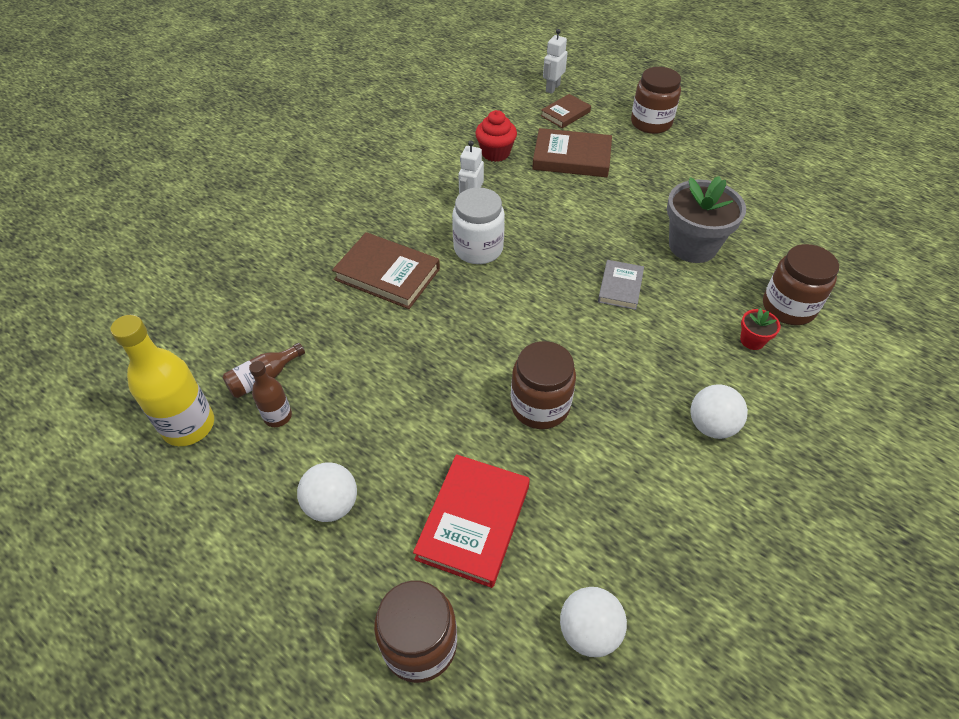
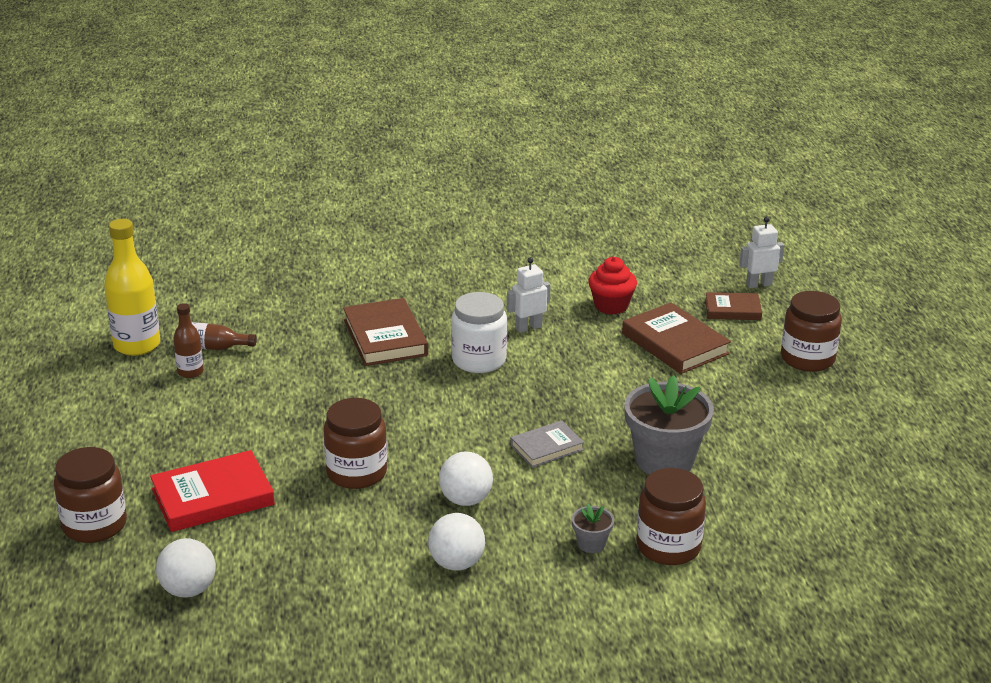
camera: 45 degrees right, 20 degrees down
white ball [297,462,357,522] -> white ball moved to [439,452,493,506]
red flower pot [740,308,780,350] -> grey flower pot [572,504,614,553]

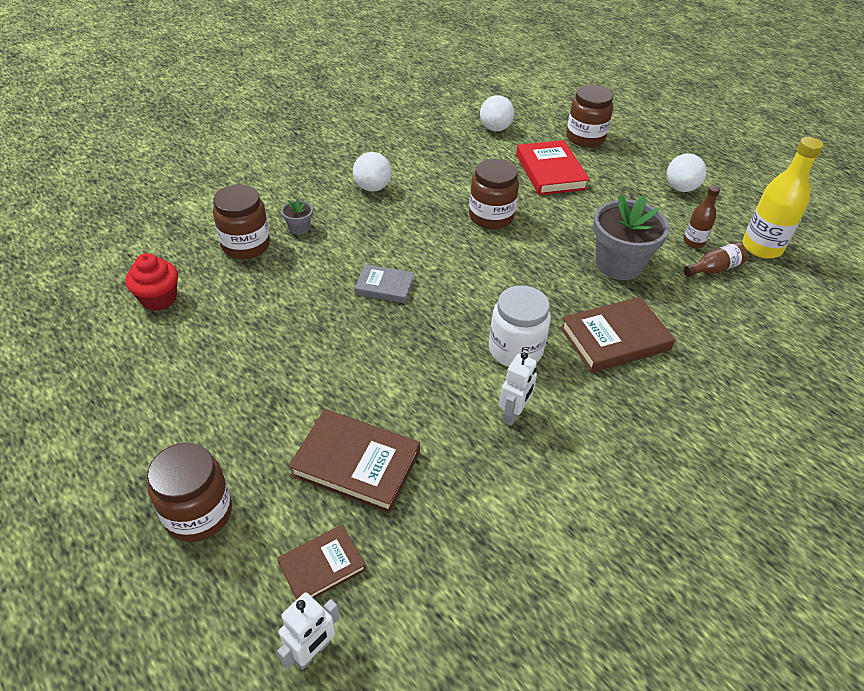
camera: 145 degrees right, 15 degrees up
red book [150,450,275,532] -> red book turned 45 degrees counterclockwise [516,140,590,195]
brown book [343,298,428,366] -> brown book turned 60 degrees counterclockwise [560,297,676,373]
white ball [439,452,493,506] -> white ball moved to [667,153,706,192]
grey book [510,420,584,468] -> grey book turned 75 degrees clockwise [355,264,414,303]
red cupcake [588,257,637,315] -> red cupcake moved to [125,253,178,311]
grey flower pot [624,375,714,475] -> grey flower pot moved to [593,195,670,280]

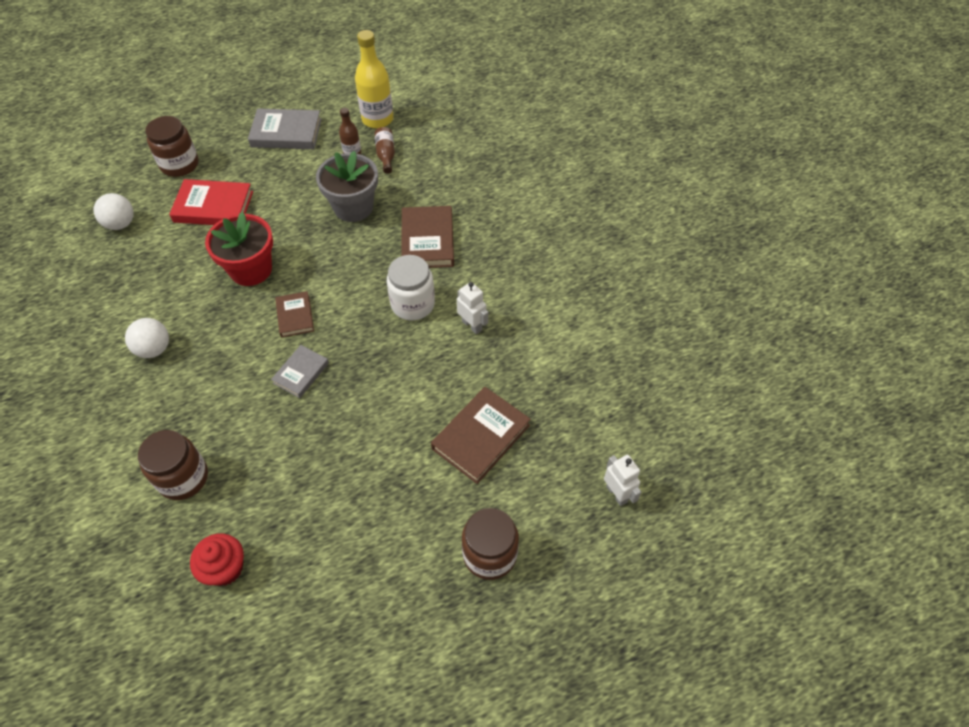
camera: 70 degrees left, 10 degrees up
brown book [277,525,366,600] -> brown book moved to [275,291,314,337]
grey flower pot [281,198,313,235] -> none
brown jar [469,159,519,229] -> red flower pot [205,212,273,286]
white ball [667,153,706,192] -> grey book [248,108,322,149]

